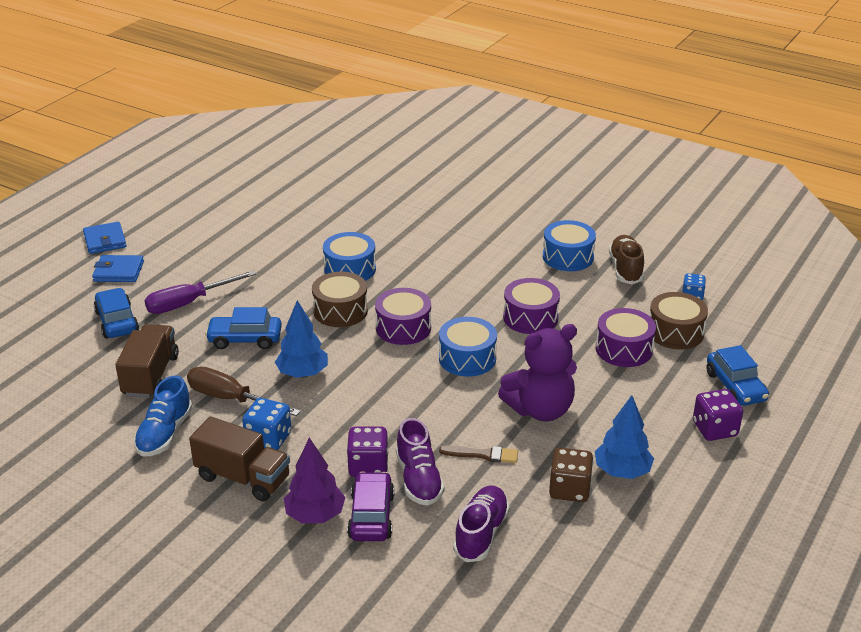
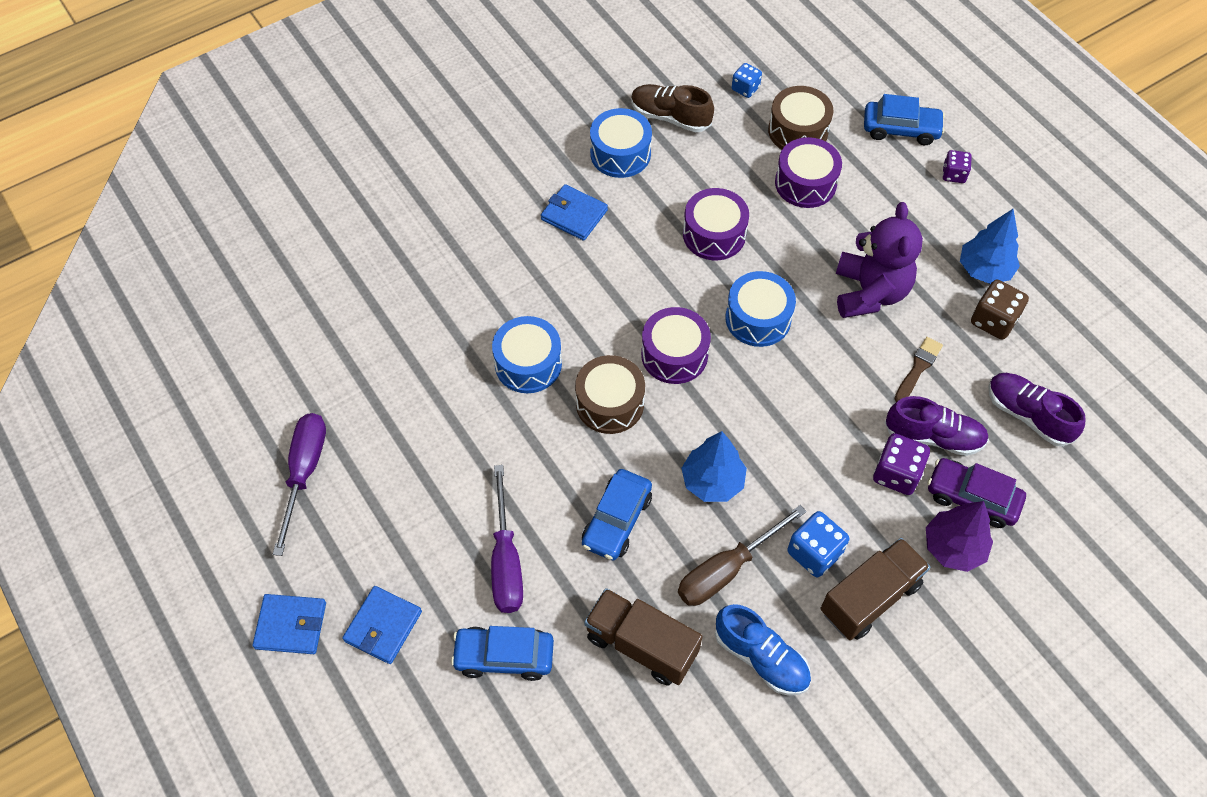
camera: 65 degrees left, 25 degrees up
purple dice [693,389,743,441] -> purple dice [943,150,972,183], size x0.64
none -> purple screwdriver [273,413,326,556]
none -> blue wallet [541,184,608,241]

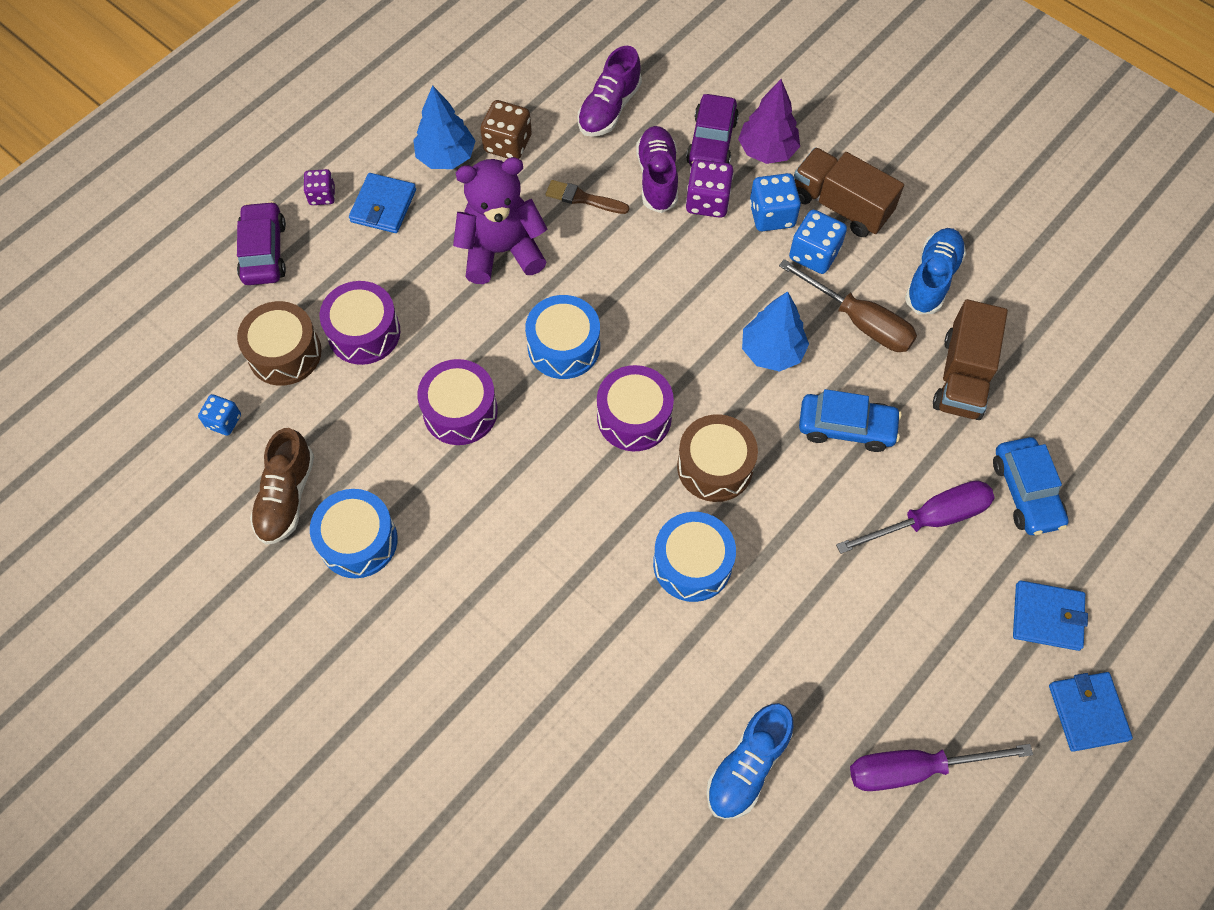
camera: 105 degrees left, 5 degrees up
blue wallet [541,184,608,241] -> blue wallet moved to [349,173,416,233]
blue car [864,94,945,145] -> purple car [237,201,286,285]
none -> blue shoe [706,703,793,820]
none -> blue dice [750,173,801,231]

